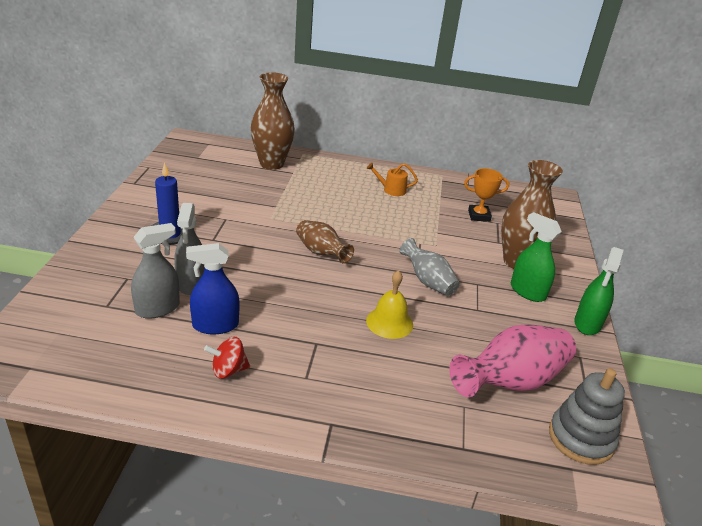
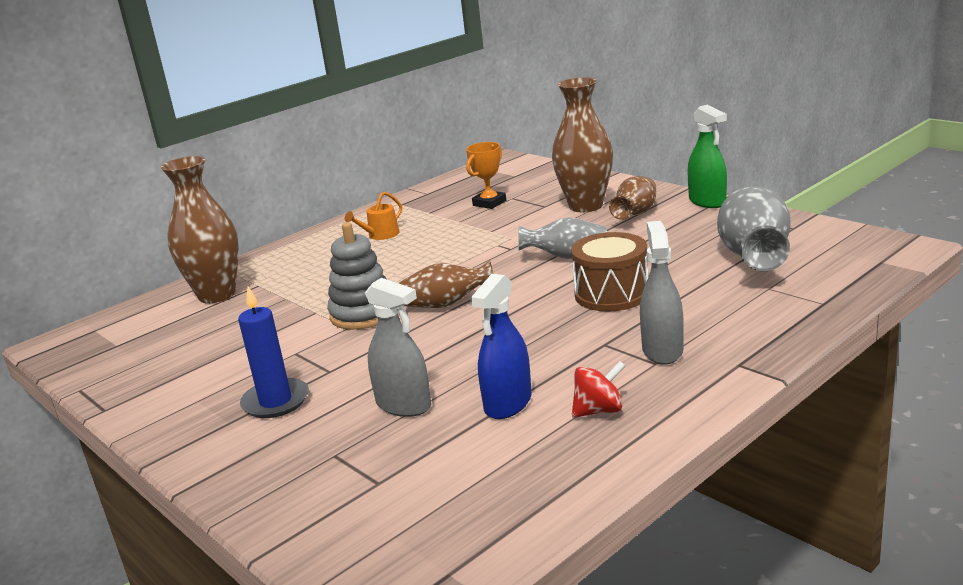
camera: 45 degrees left, 10 degrees down
grey spray bottle [131,223,180,319] -> grey spray bottle moved to [640,221,684,365]
red spinning top [204,337,250,379] -> red spinning top turned 135 degrees counterclockwise [572,361,625,418]
yellow bell [366,270,413,339] -> brown drum [571,232,648,311]
pink vase [449,324,576,397] -> grey vase [717,186,791,271]
green spray bottle [511,212,562,302] -> brown vase [609,176,656,220]
grey stacking toy [549,368,625,465] -> grey stacking toy moved to [327,222,387,330]

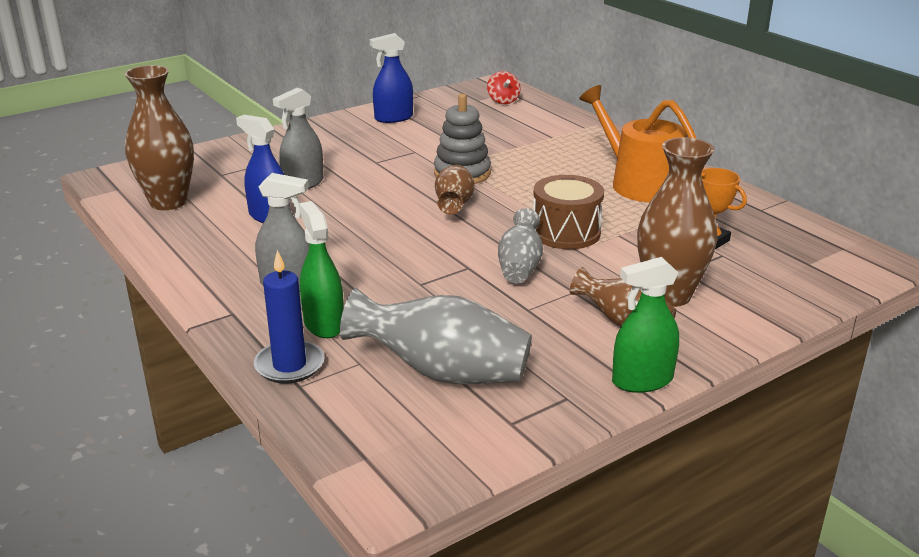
camera: 95 degrees right, 5 degrees up
brown vase [161,156,239,303] -> brown vase moved to [125,65,194,210]
blue candle [238,286,309,418] -> blue candle moved to [254,250,324,384]
orange watering can [345,191,402,240] -> orange watering can [579,85,704,203], size x2.19
brown drum [571,232,648,311] -> brown drum moved to [533,175,604,249]
red spinning top [572,361,625,418] -> red spinning top moved to [487,71,521,104]
none -> green spray bottle [299,201,344,338]
none -> blue spray bottle [370,33,413,123]

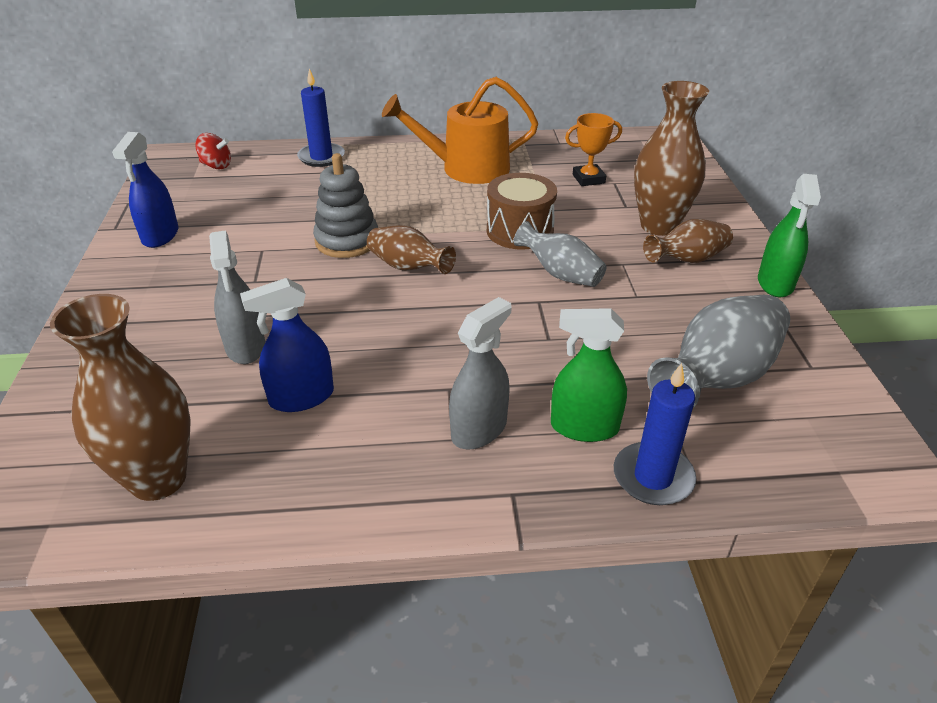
camera: 60 degrees left, 10 degrees up
none -> blue candle [297,68,345,167]

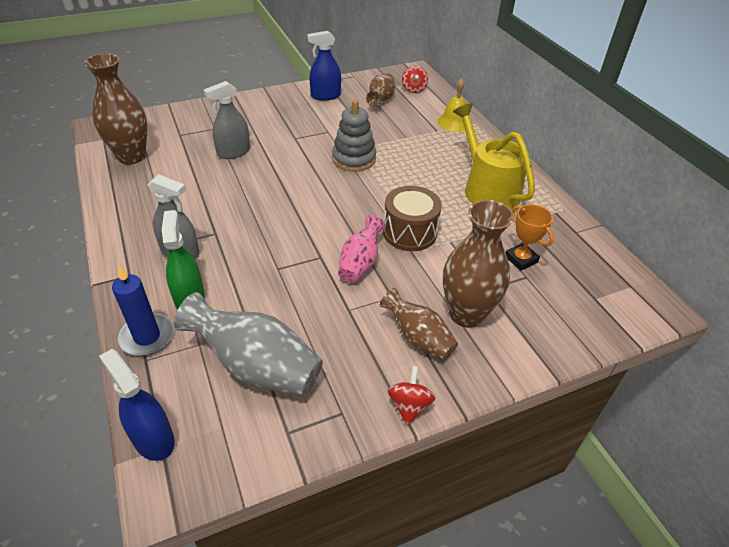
camera: 70 degrees right, 5 degrees up
blue spray bottle [240,278,334,412] -> blue spray bottle moved to [99,349,175,461]
blue candle [297,68,345,167] -> yellow bell [437,78,466,132]
brown vase [367,225,456,274] -> brown vase moved to [366,73,395,107]
orange watering can [382,77,538,184] -> yellow watering can [453,103,535,209]
grey vase [514,221,607,287] -> pink vase [338,215,385,283]
green spray bottle [758,174,821,297] -> red spinning top [388,366,435,425]

